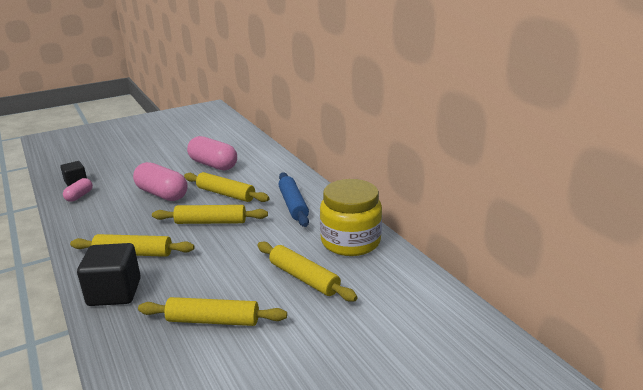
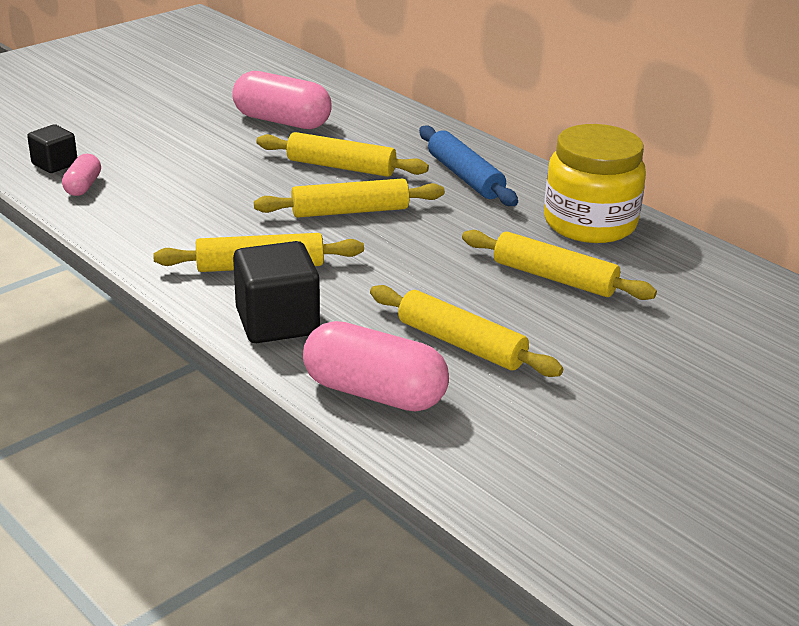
camera: 15 degrees left, 5 degrees up
pink capsule [133,162,188,201] -> pink capsule moved to [303,321,449,412]
yellow rolling pin [138,297,287,326] -> yellow rolling pin turned 45 degrees clockwise [370,285,563,377]

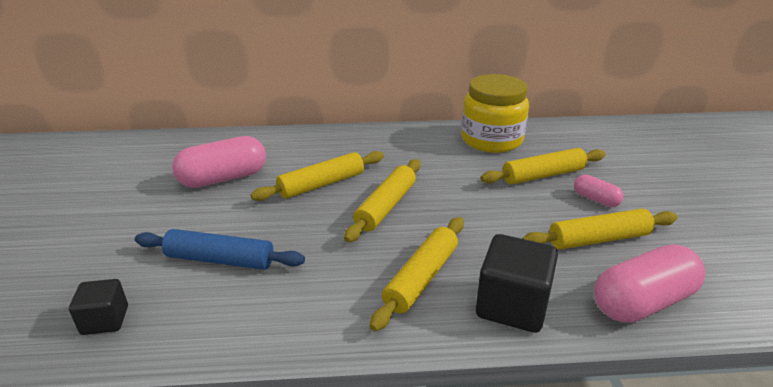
camera: 50 degrees left, 0 degrees up
pink capsule [62,154,101,196] -> pink capsule moved to [574,174,623,207]
blue rolling pin [419,126,518,206] -> blue rolling pin moved to [135,229,305,270]

